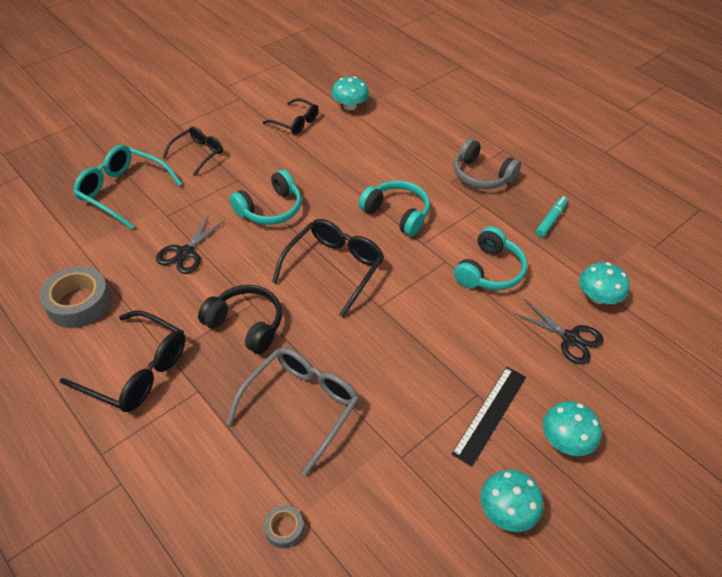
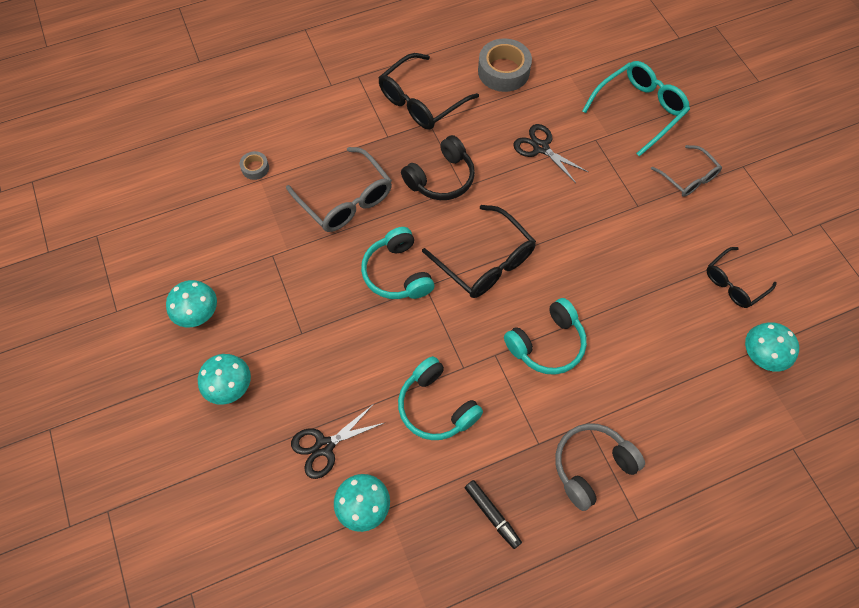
camera: 110 degrees right, 15 degrees up
black glasses [163,127,223,176] -> grey glasses [651,145,722,197]
turquoise headphones [230,170,301,225] -> turquoise headphones moved to [361,227,434,299]
black ruler [452,367,526,467] -> none
turquoise marker [536,196,568,237] -> black marker [465,480,522,549]

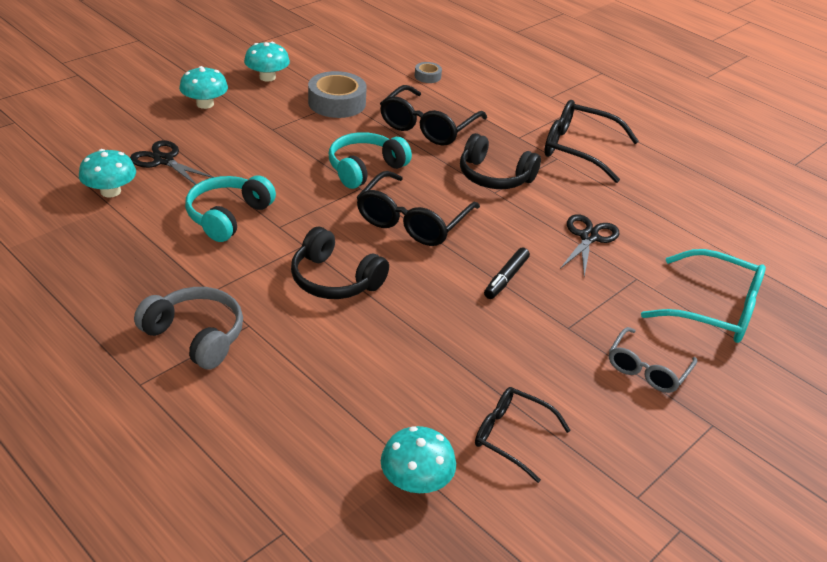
camera: 65 degrees right, 25 degrees down
grey glasses [286,147,392,232] -> black glasses [380,85,487,146]
black marker [465,480,522,549] -> black marker moved to [484,247,530,299]
grey tape [478,38,532,92] -> grey tape moved to [308,71,367,118]
turquoise headphones [504,298,587,375] -> black headphones [291,227,389,299]

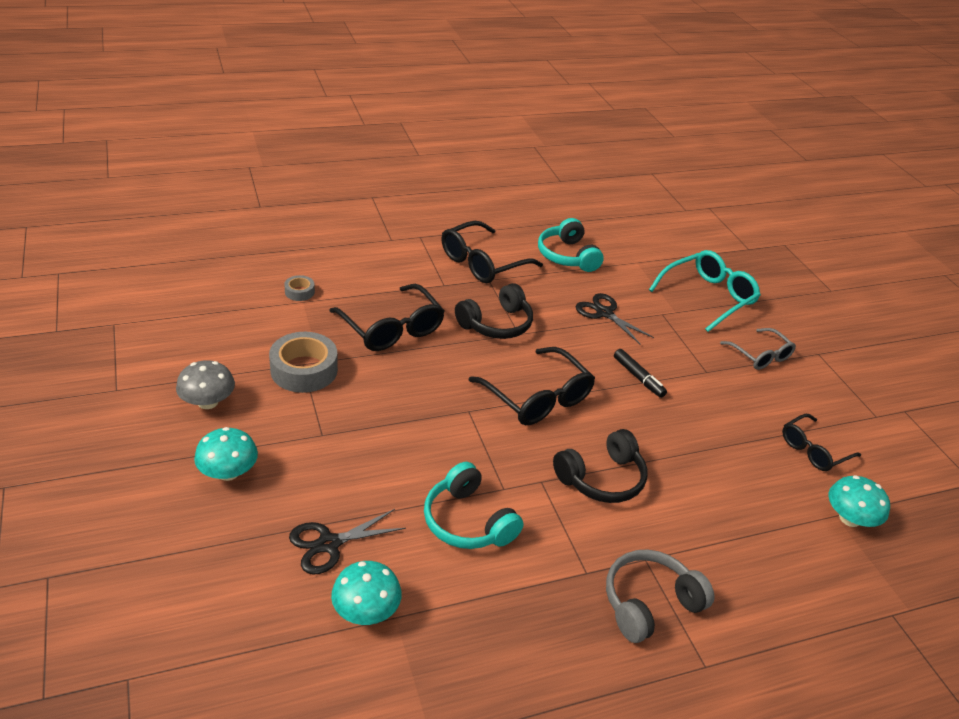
camera: 65 degrees left, 0 degrees up
turquoise mushroom [244,42,290,82] -> grey mushroom [176,360,235,409]
turquoise headphones [329,132,412,189] -> turquoise headphones moved to [538,218,604,272]

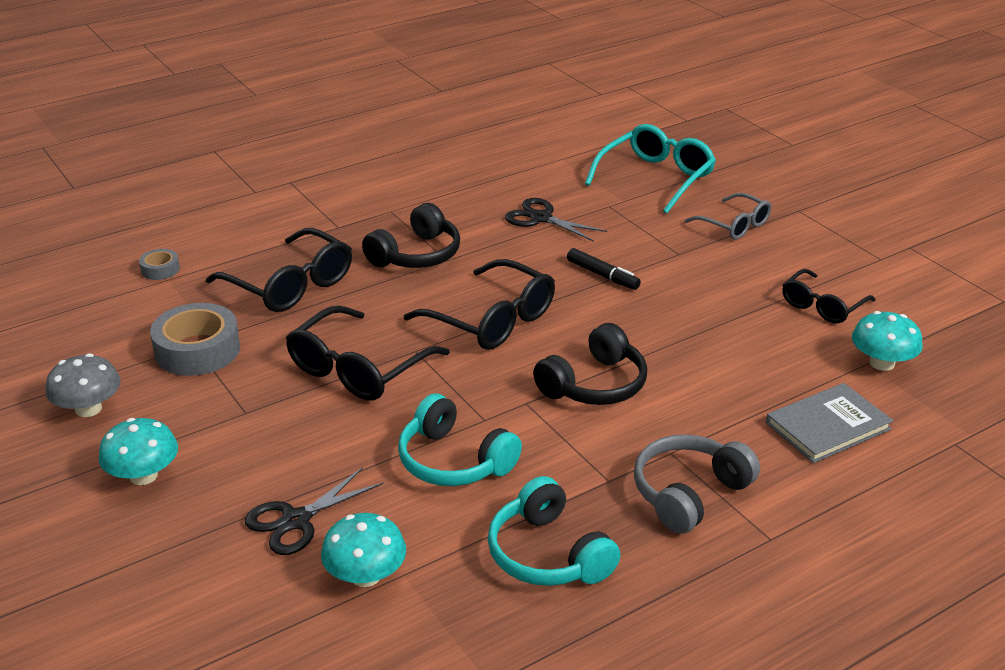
camera: 10 degrees left, 5 degrees down
black glasses [441,221,543,283] -> black glasses moved to [286,306,450,401]
turquoise headphones [538,218,604,272] -> turquoise headphones moved to [488,476,620,586]
none -> grey book [766,383,893,463]

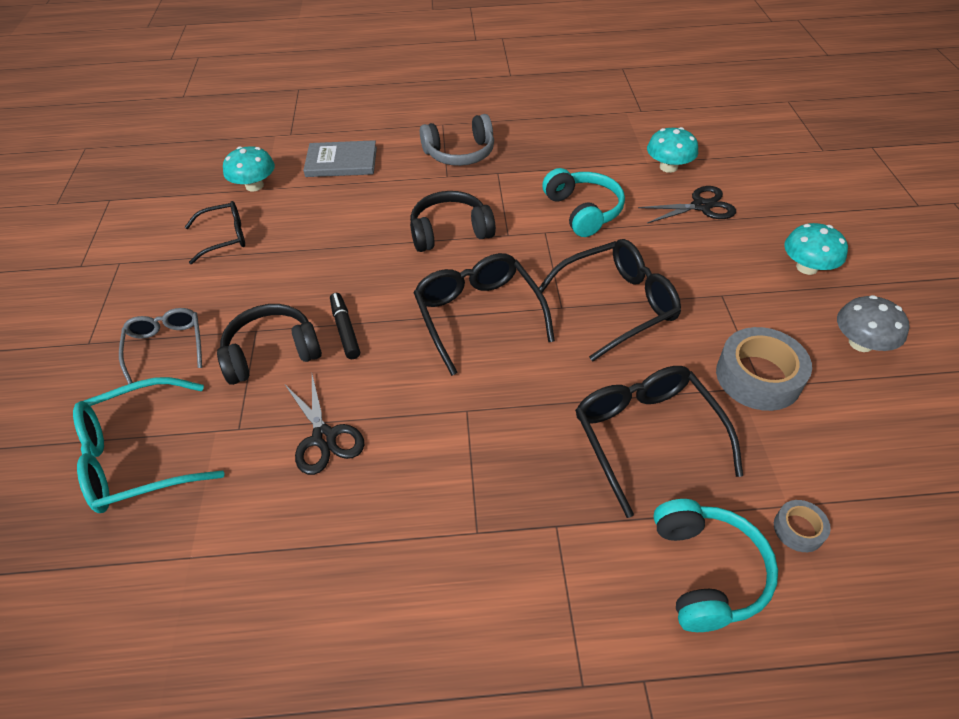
camera: 150 degrees left, 15 degrees up
black headphones [362,203,460,268] -> black headphones moved to [217,304,322,385]
turquoise headphones [488,476,620,586] -> turquoise headphones moved to [654,499,778,632]

